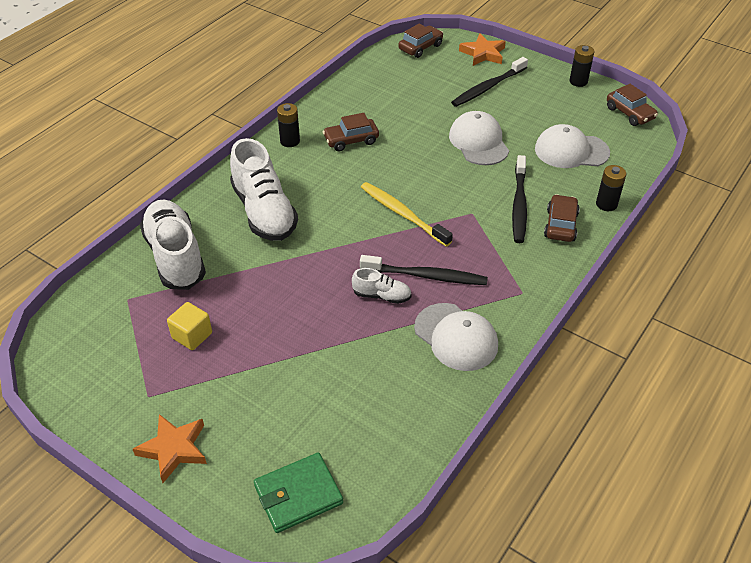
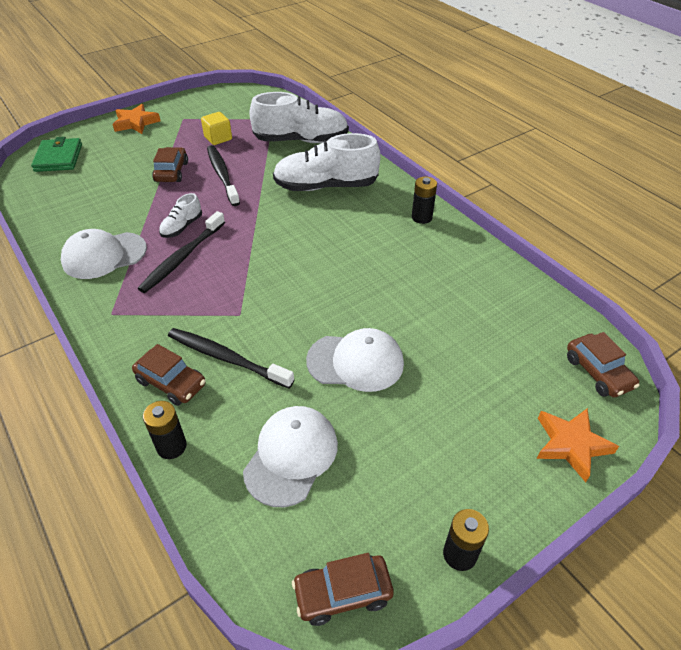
camera: 110 degrees right, 0 degrees up
brown car [323,113,379,151] -> brown car moved to [152,147,188,182]
yellow toothbrush [361,182,453,247] -> none
black toothbrush [451,57,528,107] -> black toothbrush moved to [207,145,240,206]

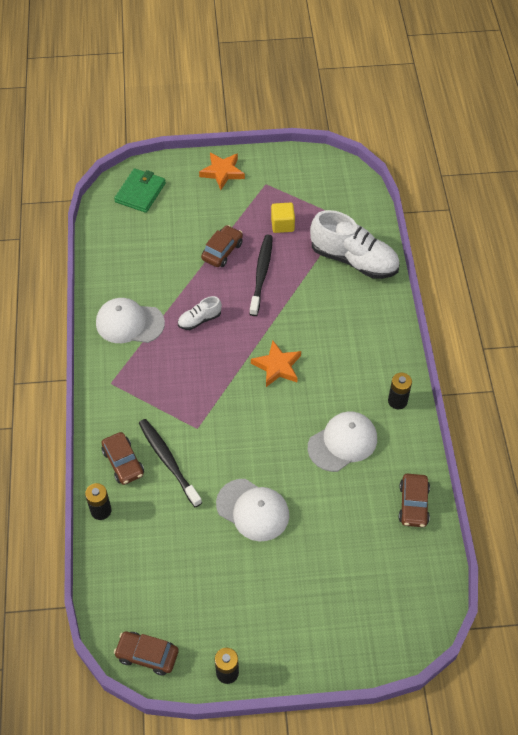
camera: 30 degrees right, 10 degrees up
black toothbrush [138,211,225,293] -> none
white cap [243,406,338,507] -> white cap moved to [308,411,377,472]
white shoe [273,133,381,191] -> none
orange star [537,408,619,482] -> orange star moved to [251,341,301,387]
brown car [567,332,640,397] -> brown car moved to [399,474,430,527]

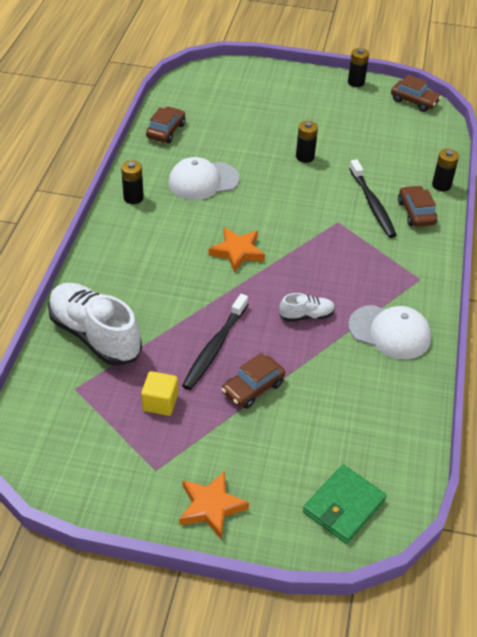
camera: 165 degrees left, 10 degrees down
white cap [216,479,289,541] -> black battery [296,121,318,163]

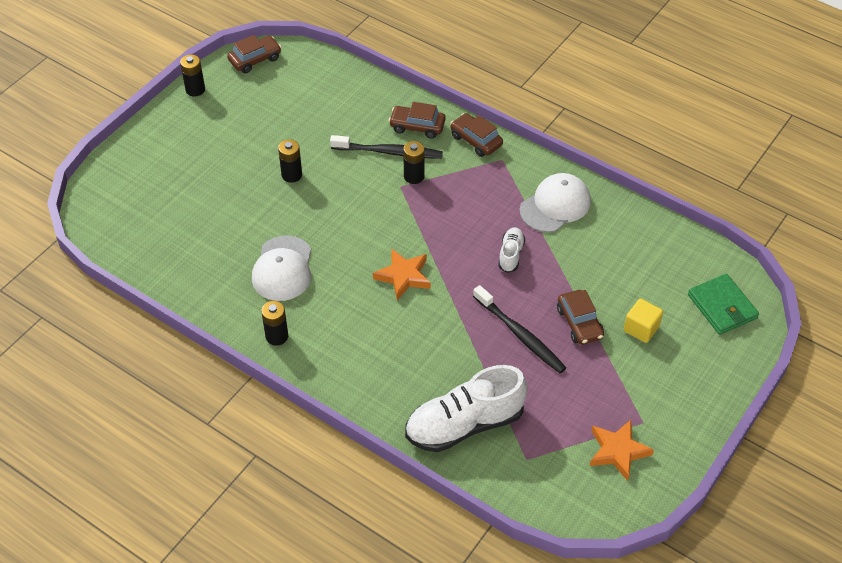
camera: 65 degrees left, 5 degrees up
yellow cube [141,371,178,416] -> yellow cube moved to [624,298,663,343]
brown car [146,106,185,143] -> brown car moved to [450,113,503,157]
orange star [179,471,249,539] -> orange star moved to [590,420,654,481]
black battery [432,149,459,191] -> black battery moved to [403,141,425,184]

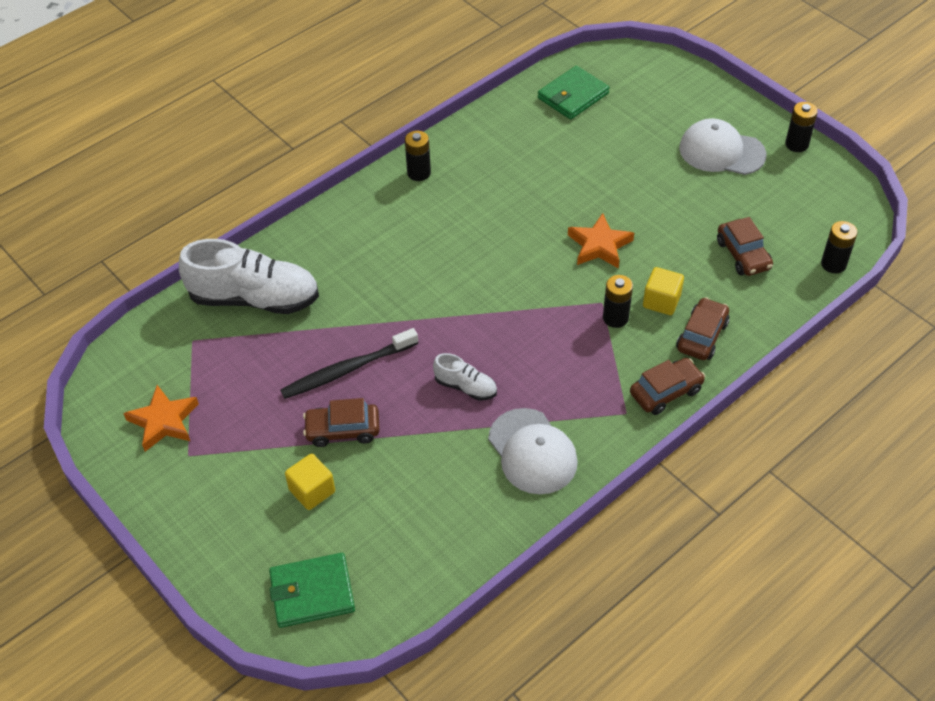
camera: 105 degrees right, 0 degrees up
brown car [227,35,281,73] -> brown car moved to [717,217,773,276]
white cap [252,235,311,301] -> white cap moved to [679,118,767,175]
black battery [278,139,302,183] -> black battery moved to [821,221,858,274]
black toothbrush [330,135,443,159] -> yellow cube [643,267,684,315]
orange star [373,248,431,300] -> orange star moved to [568,213,634,269]
white shoe [405,365,528,452] -> white shoe turned 105 degrees clockwise [179,239,319,314]
none -> green wallet [538,66,610,120]

